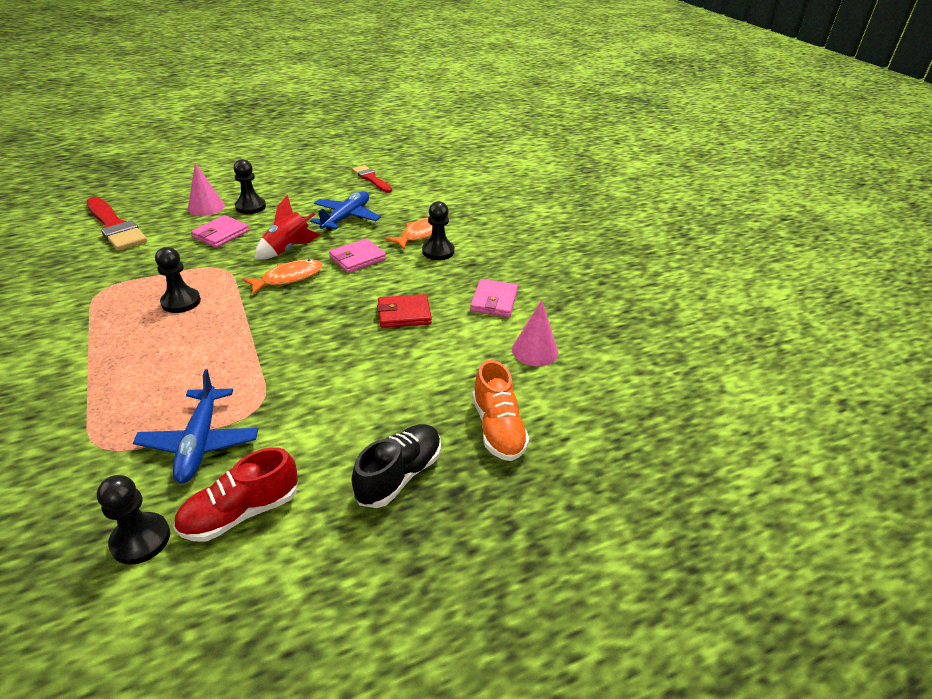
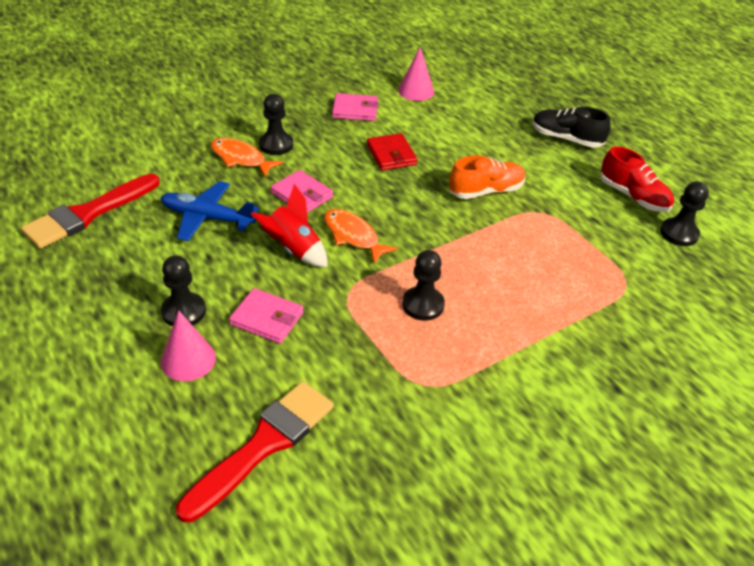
camera: 100 degrees left, 5 degrees up
blue plane [133,369,258,483] -> none
red brush [352,165,392,193] -> red brush [21,174,160,249], size x1.63
orange shoe [472,360,529,461] -> orange shoe moved to [449,155,526,199]

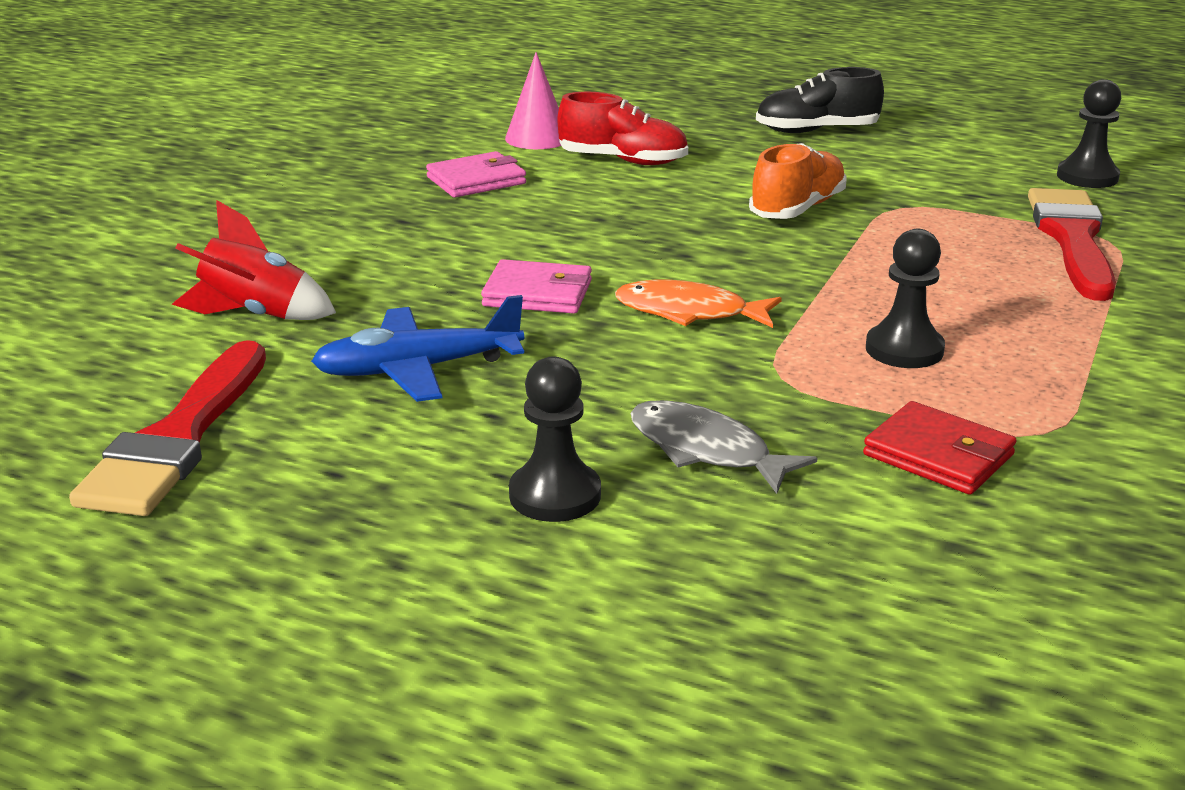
camera: 30 degrees left, 15 degrees down
pink cone [161,311,216,381] -> none
red brush [176,381,334,522] -> red brush moved to [1028,188,1116,301]
orange fish [211,138,283,177] -> none
pink wallet [229,288,304,344] -> grey fish [630,400,818,494]
red rocket [251,184,328,267] -> red rocket moved to [172,200,336,320]
black pawn [259,94,293,155] -> none
red wallet [367,133,418,170] -> red wallet moved to [863,401,1017,495]
red shoe [600,146,674,212] -> red shoe moved to [557,92,688,165]

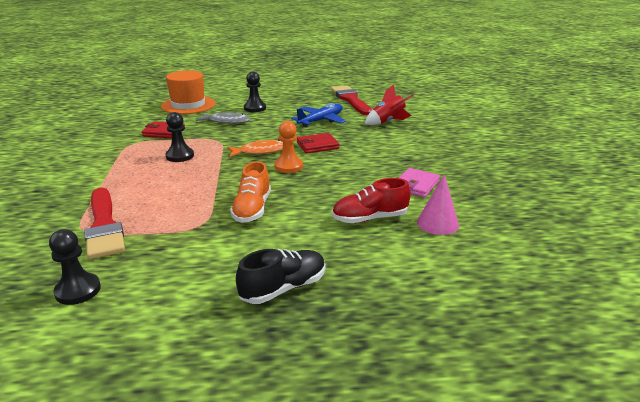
camera: 150 degrees right, 0 degrees up
pink wallet [481,259,592,314] -> red wallet [297,133,339,153]
none -> orange hat [161,70,215,114]
none -> orange pawn [274,121,303,173]

